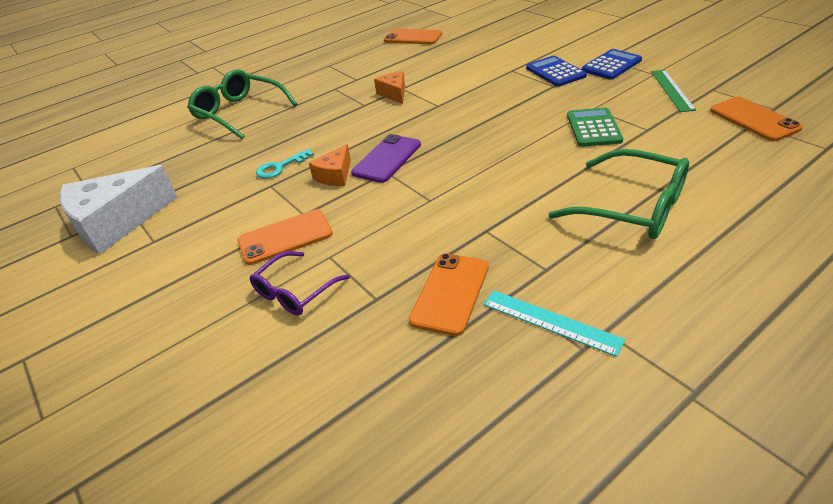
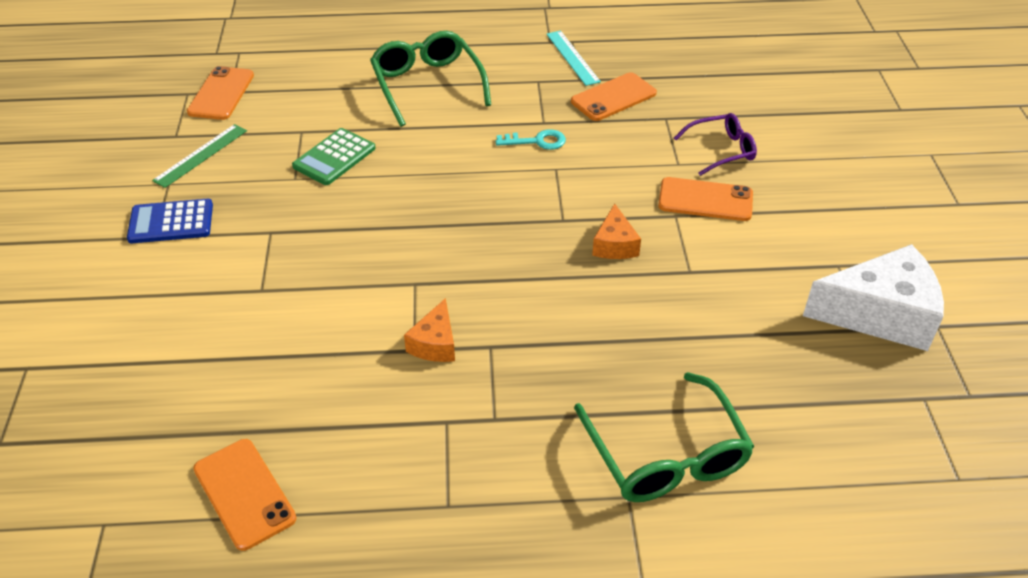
camera: 150 degrees left, 5 degrees up
turquoise key [256,149,314,179] -> turquoise key moved to [496,129,566,150]
orange cheese [309,144,351,186] -> orange cheese turned 120 degrees clockwise [592,204,641,259]
purple phone [351,134,421,183] -> none
blue calculator [526,56,587,87] -> none

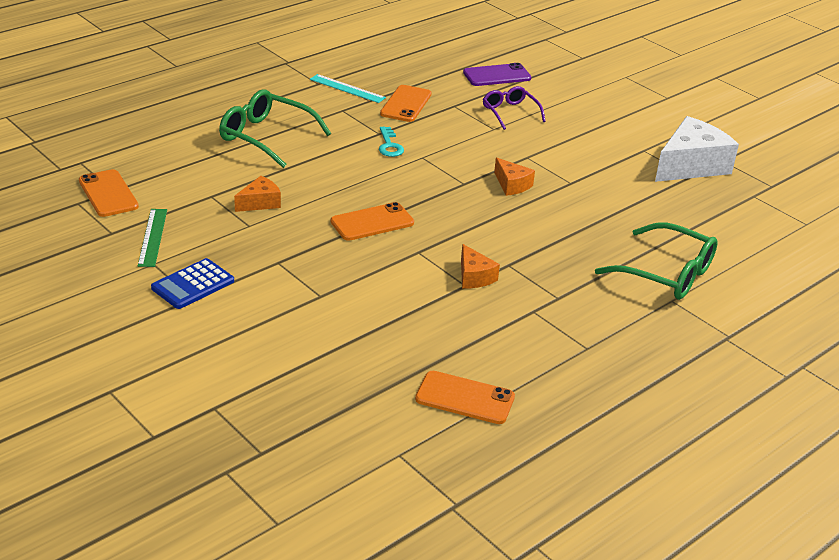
camera: 40 degrees left, 10 degrees down
green calculator [292,128,375,185] -> orange cheese [234,176,281,212]
turquoise key [496,129,566,150] -> turquoise key turned 120 degrees clockwise [379,127,404,157]
orange phone [658,177,753,221] -> orange phone moved to [331,202,414,241]
purple glasses [674,113,757,176] -> purple glasses turned 60 degrees counterclockwise [483,86,546,130]
none -> purple phone [463,63,531,86]

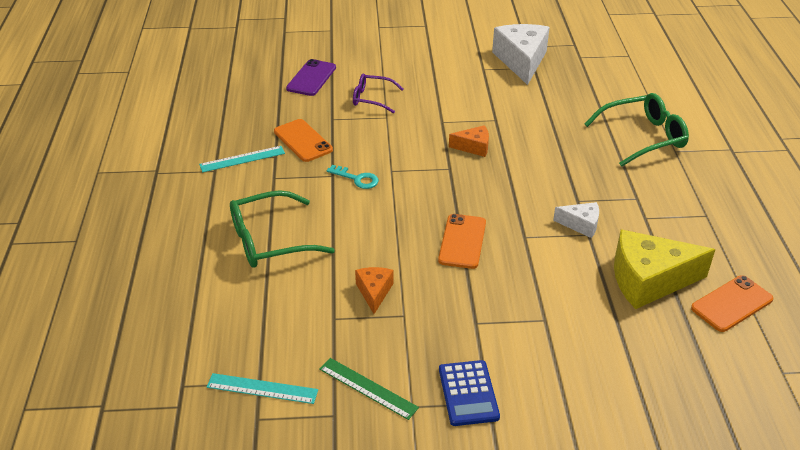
camera: 50 degrees left, 5 degrees up
orange phone [79,169,139,217] -> turquoise ruler [207,373,318,404]
orange cheese [461,244,500,288] -> white cheese [553,202,599,238]
none -> yellow cheese [614,230,715,309]

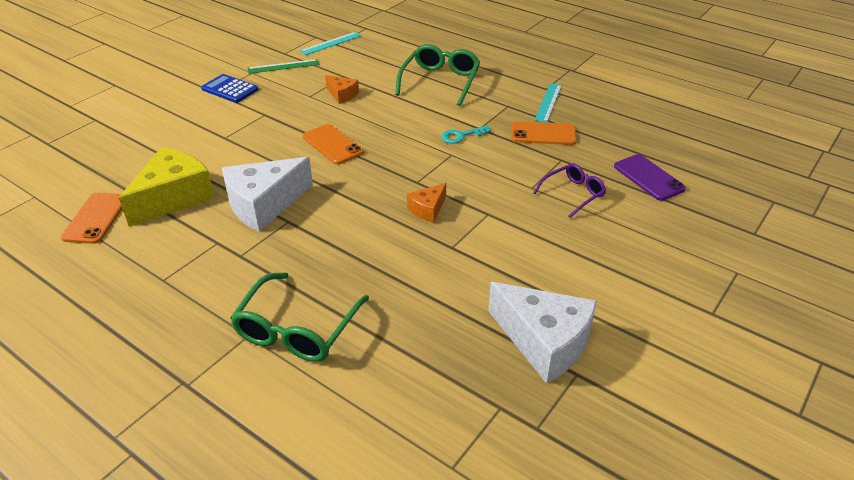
camera: 130 degrees right, 0 degrees up
white cheese [553,202,599,238] -> white cheese [222,157,313,231], size x1.99

